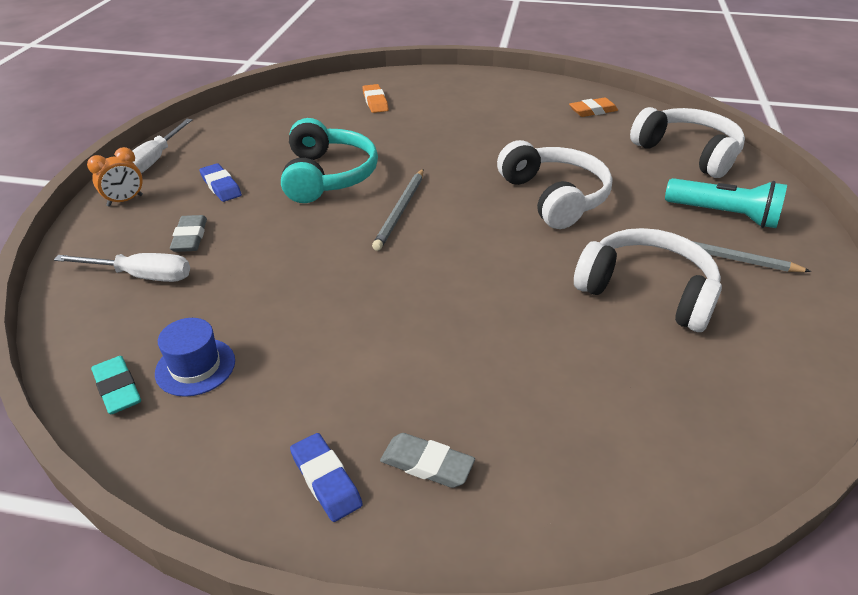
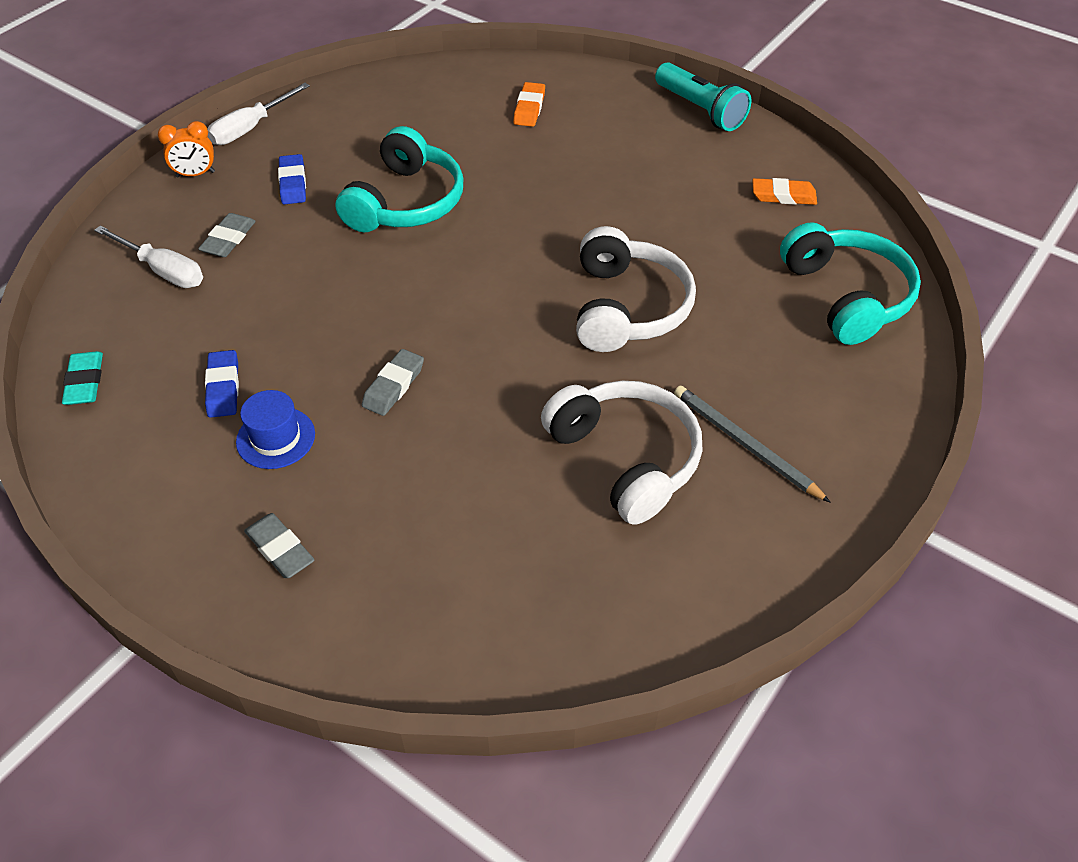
camera: 25 degrees right, 10 degrees up
blue hat [155,318,235,397] -> blue hat moved to [236,390,315,469]
blue eraser [290,433,363,522] -> blue eraser moved to [205,350,239,418]
grey pencil [372,169,424,251] -> none
white headphones [630,107,745,178] -> turquoise headphones [780,222,921,345]
turquoise flashlight [665,178,787,228] -> turquoise flashlight moved to [655,62,751,131]
none -> grey eraser [362,349,424,416]

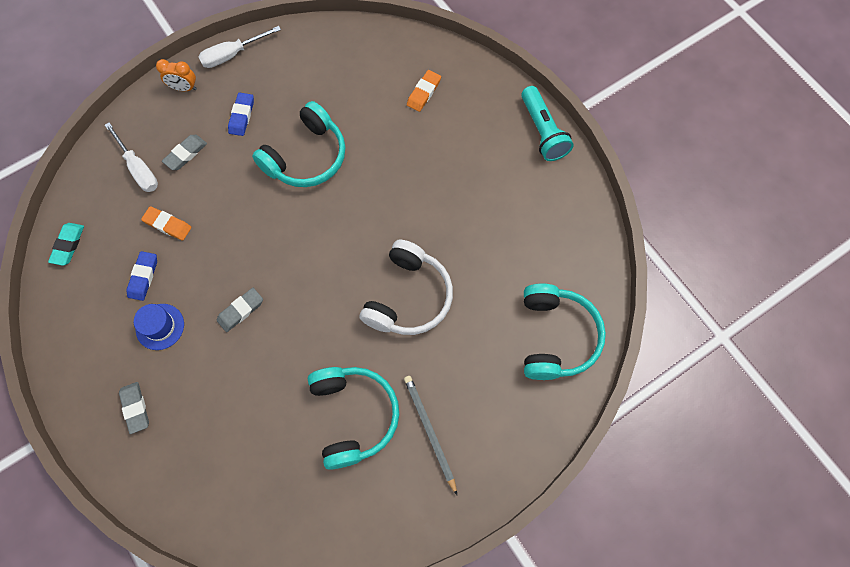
camera: 20 degrees right, 20 degrees up
white headphones [541,381,703,525] -> turquoise headphones [308,367,399,470]
orange eraser [752,178,817,205] -> orange eraser moved to [141,206,191,241]

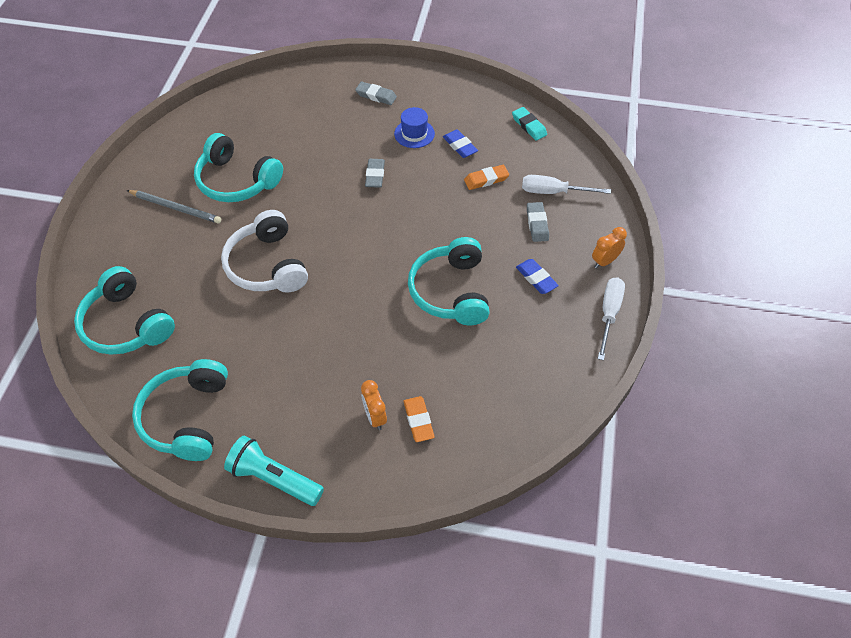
camera: 135 degrees right, 15 degrees down
none -> turquoise headphones [132,359,228,461]
none -> orange clock [361,380,387,430]

